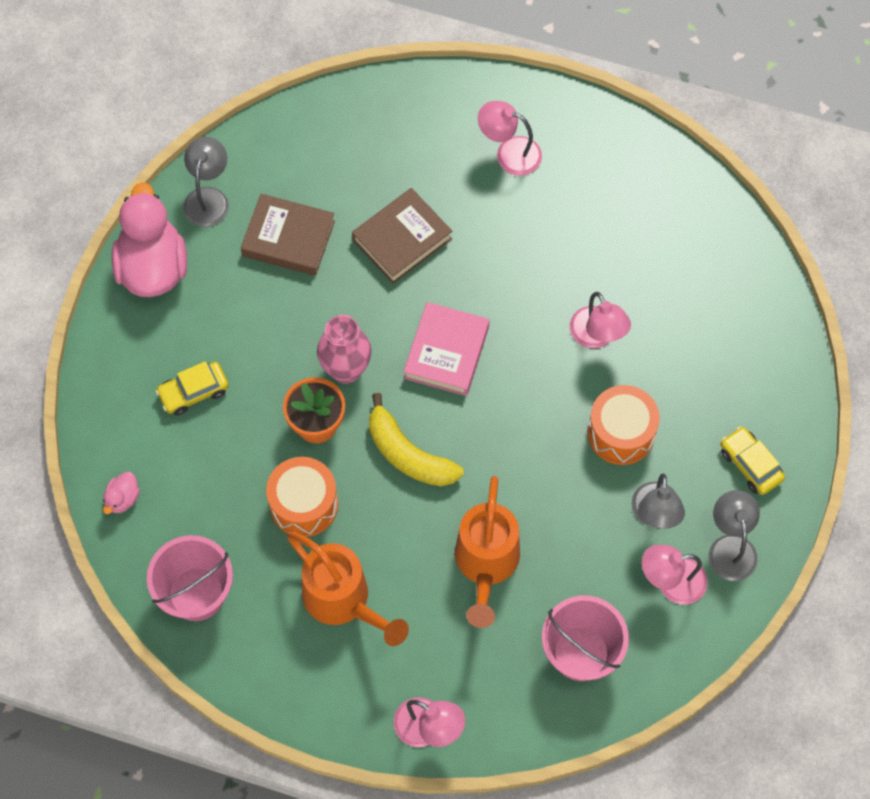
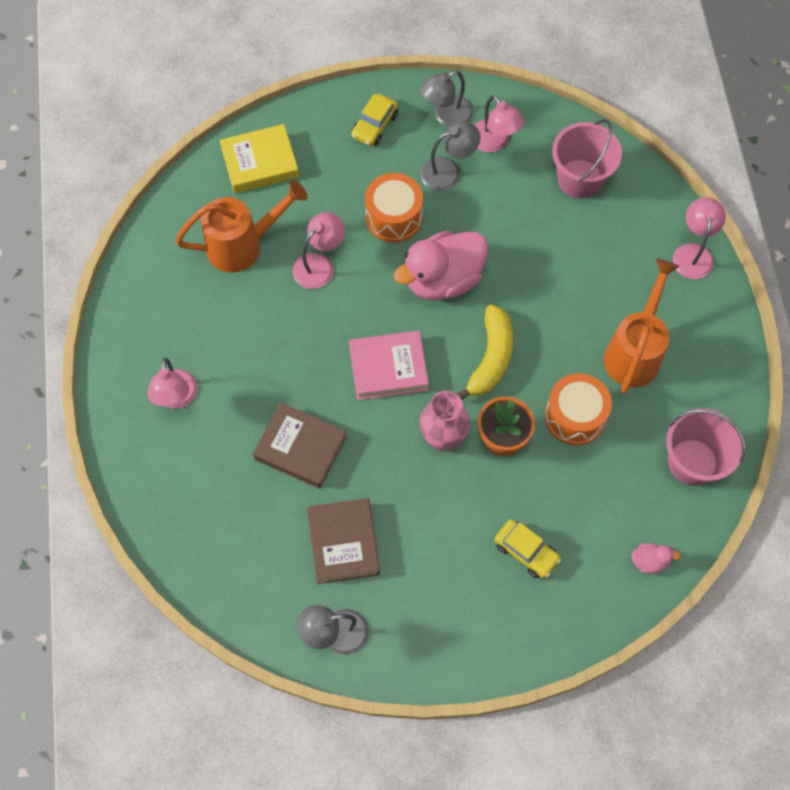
camera: 115 degrees left, 0 degrees up
pink duck [111,182,187,297] -> pink duck moved to [394,231,488,300]
orange watering can [455,476,520,628] -> orange watering can moved to [175,180,308,272]
none -> yellow book [220,124,299,193]

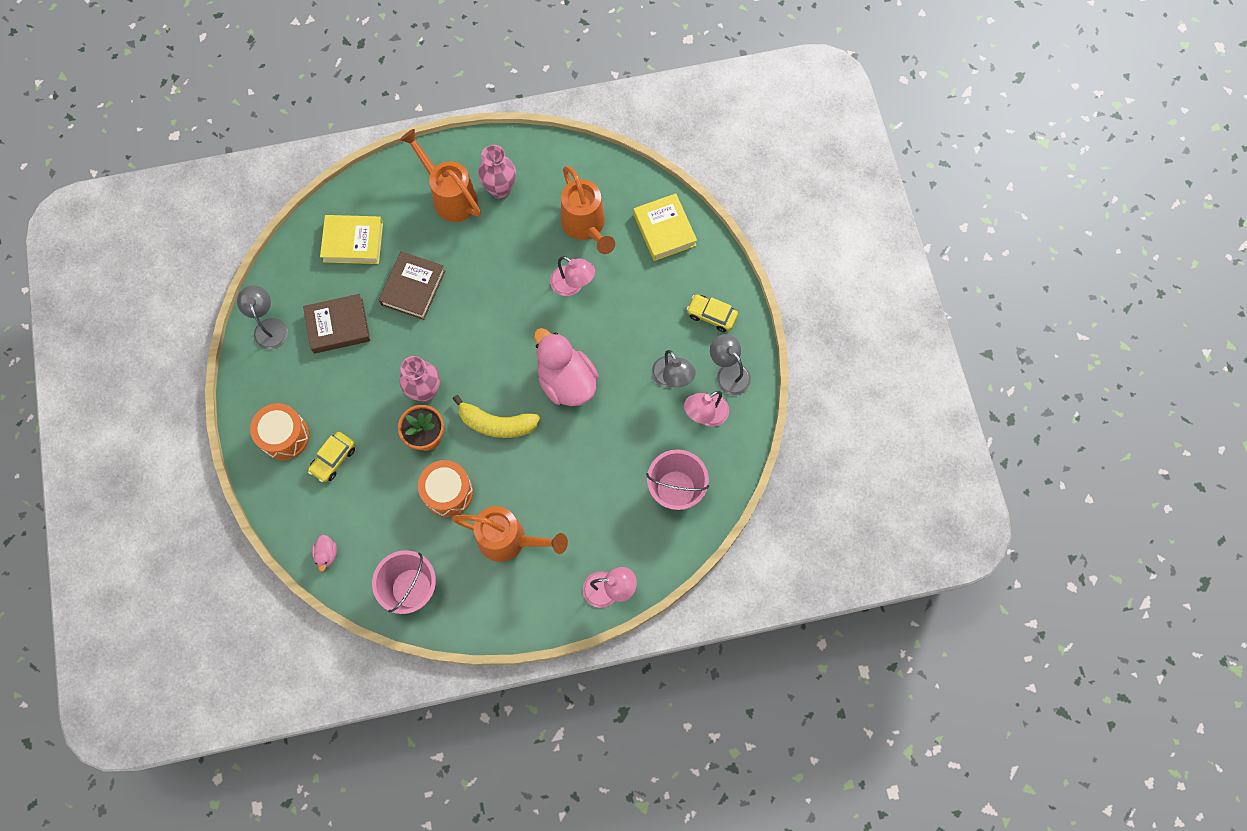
camera: 85 degrees right, 5 degrees up
pink lamp [147,358,197,409] -> orange watering can [400,129,481,222]
pink book [349,331,429,400] -> none
orange drum [365,173,423,243] -> orange drum moved to [250,403,310,460]
none -> yellow book [320,215,383,264]
none -> pink vase [478,145,516,199]

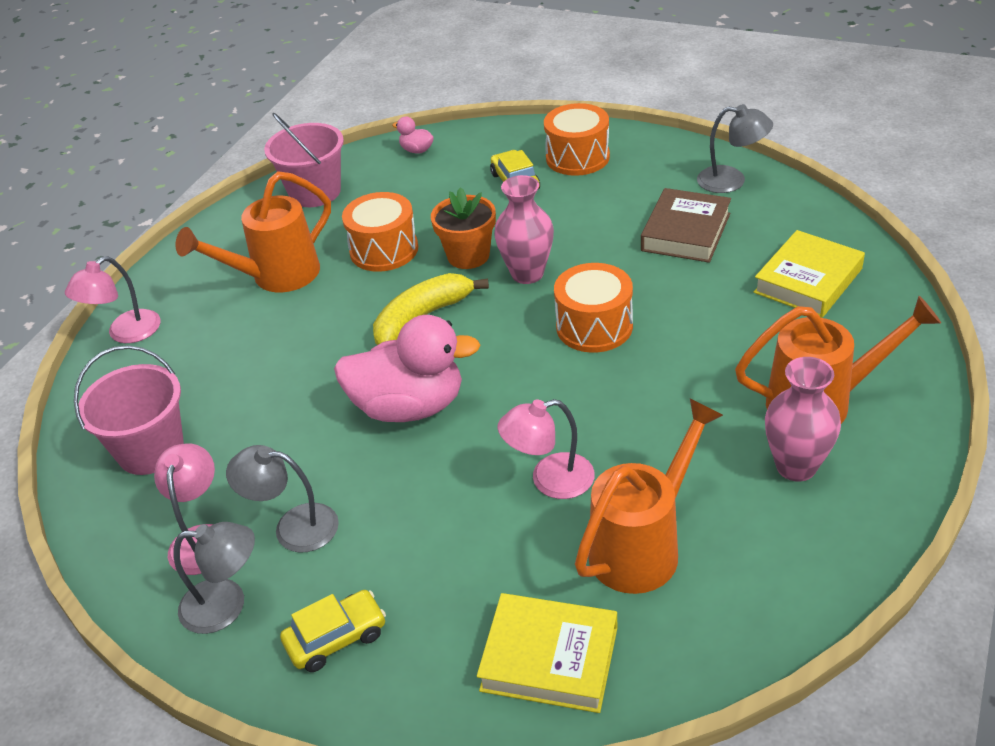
camera: 130 degrees right, 30 degrees down
brown book [379,251,445,320] -> none
orange watering can [561,166,615,254] -> orange watering can turned 120 degrees clockwise [575,399,723,594]
none -> orange drum [554,263,633,353]

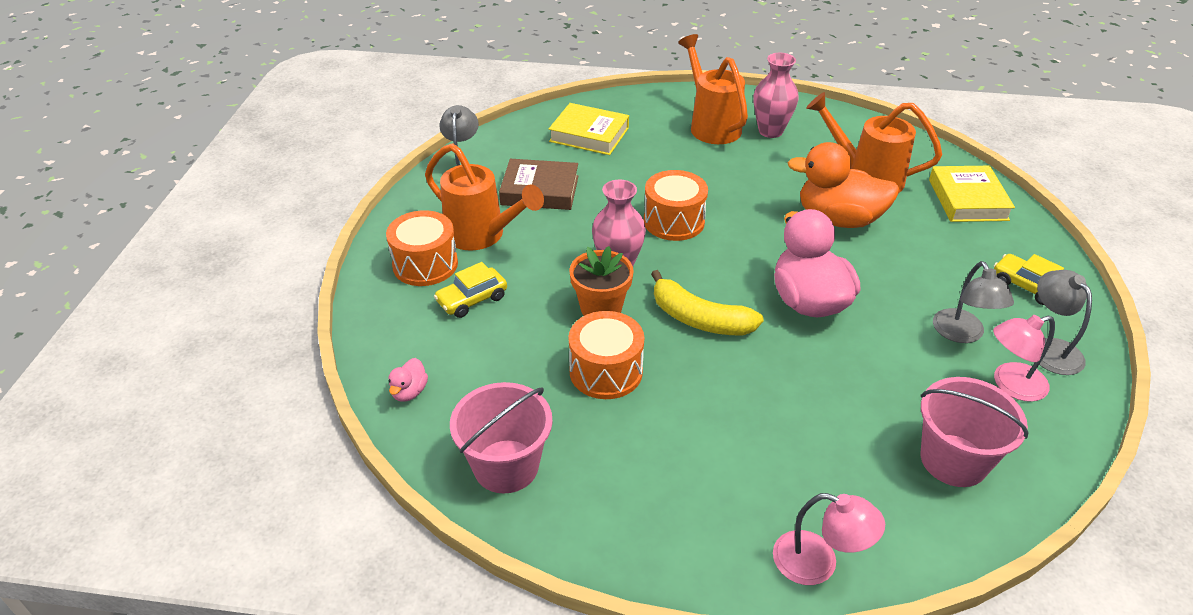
camera: 110 degrees left, 0 degrees up
orange watering can [175,171,331,292] -> orange watering can moved to [425,143,544,251]
pink lamp [498,399,595,499] -> orange duck [788,142,900,228]

